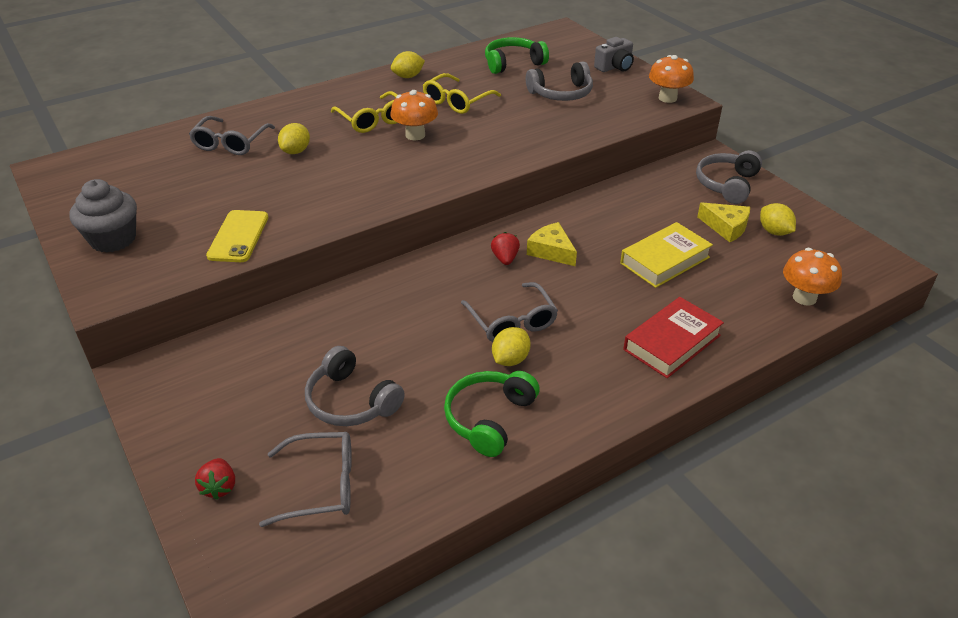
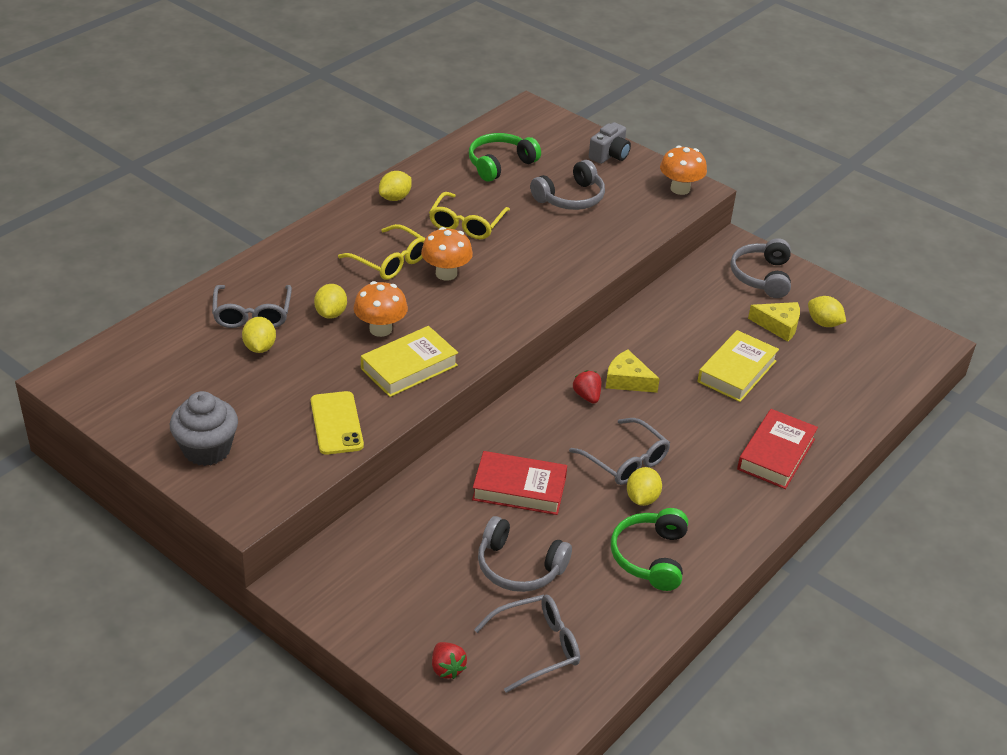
camera: 20 degrees left, 0 degrees up
orange mushroom [783,248,842,305] -> orange mushroom moved to [353,281,408,337]
none -> yellow lemon [242,317,276,353]
none -> yellow book [361,326,458,397]
none -> red book [472,451,567,515]

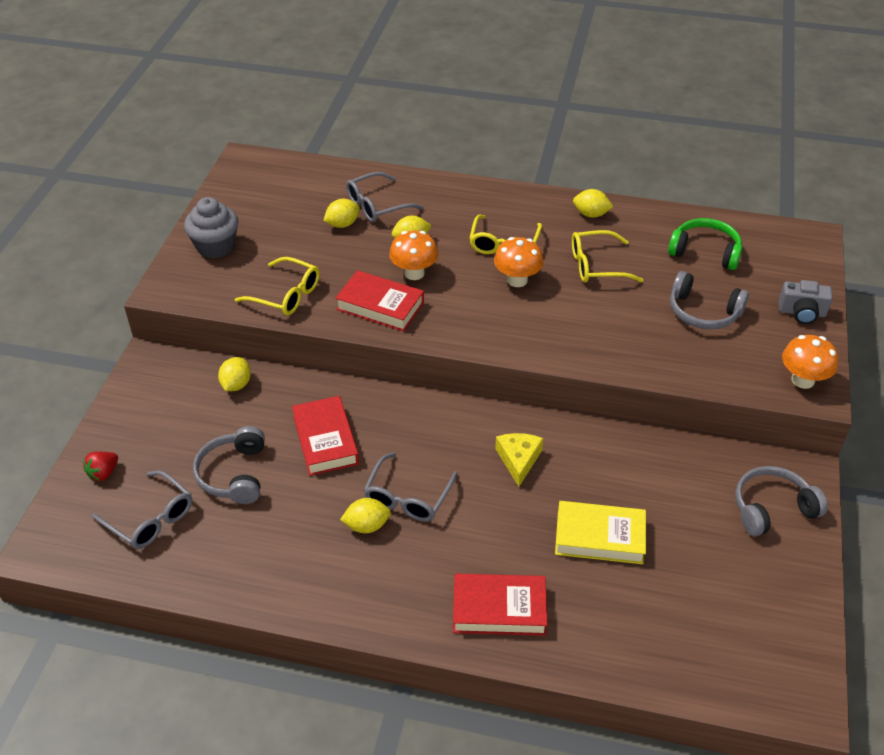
camera: 65 degrees right, 5 degrees up
yellow phone [311,391,364,455] -> yellow glasses [235,257,320,315]
yellow book [361,326,458,397] -> red book [335,270,424,331]
red strawberry [573,370,601,404] -> none
green headphones [611,508,688,591] -> none
yellow cheese [748,302,800,342] -> none
yellow lemon [808,296,846,327] -> yellow lemon moved to [218,357,251,391]

